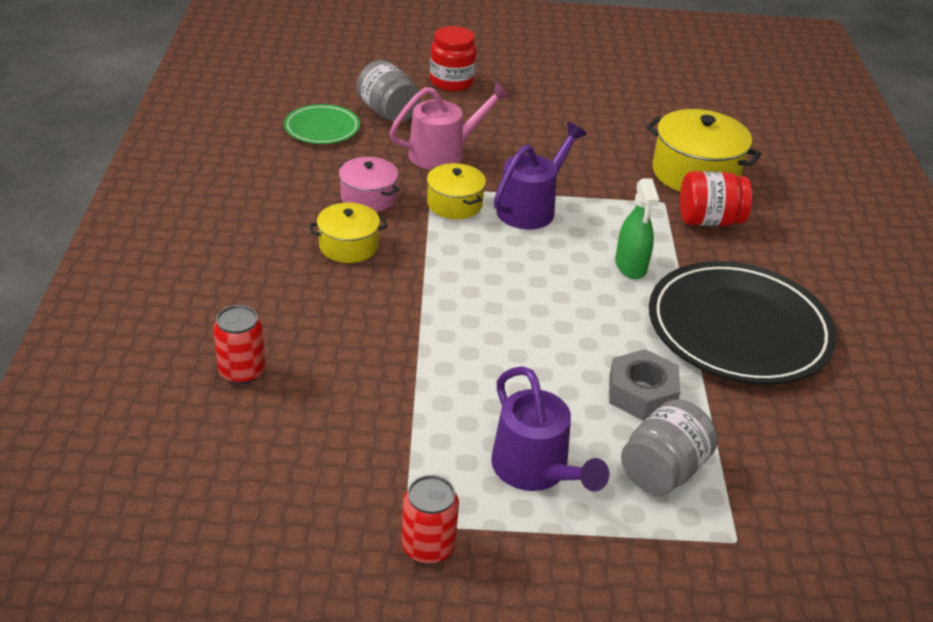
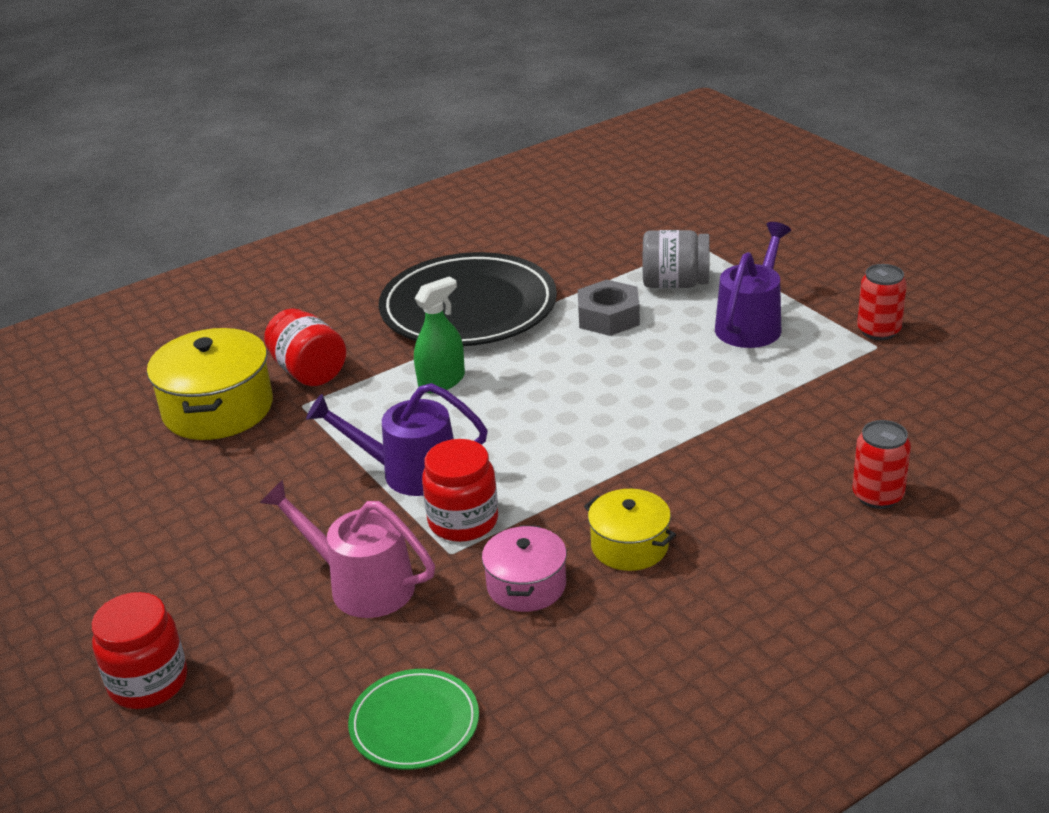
camera: 120 degrees left, 5 degrees down
grey jar [356,60,421,122] -> none
yellow pot [427,163,486,219] -> red jar [422,439,498,542]

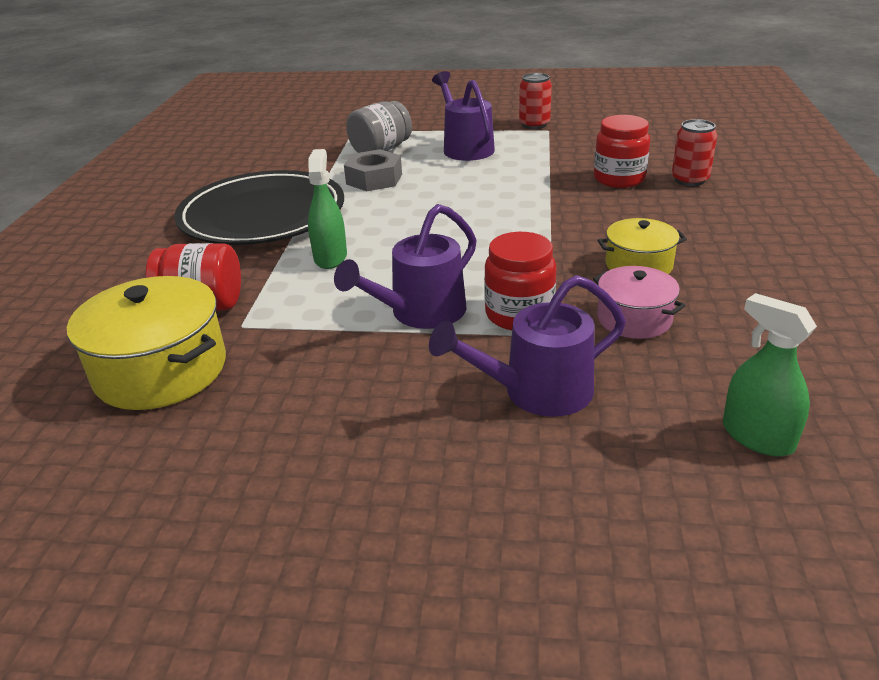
camera: 50 degrees left, 0 degrees up
red jar [92,592,187,709] -> red jar moved to [594,115,650,188]
pink watering can [260,480,435,618] -> purple watering can [429,275,626,417]
green plate [348,669,479,770] -> green spray bottle [723,293,817,456]

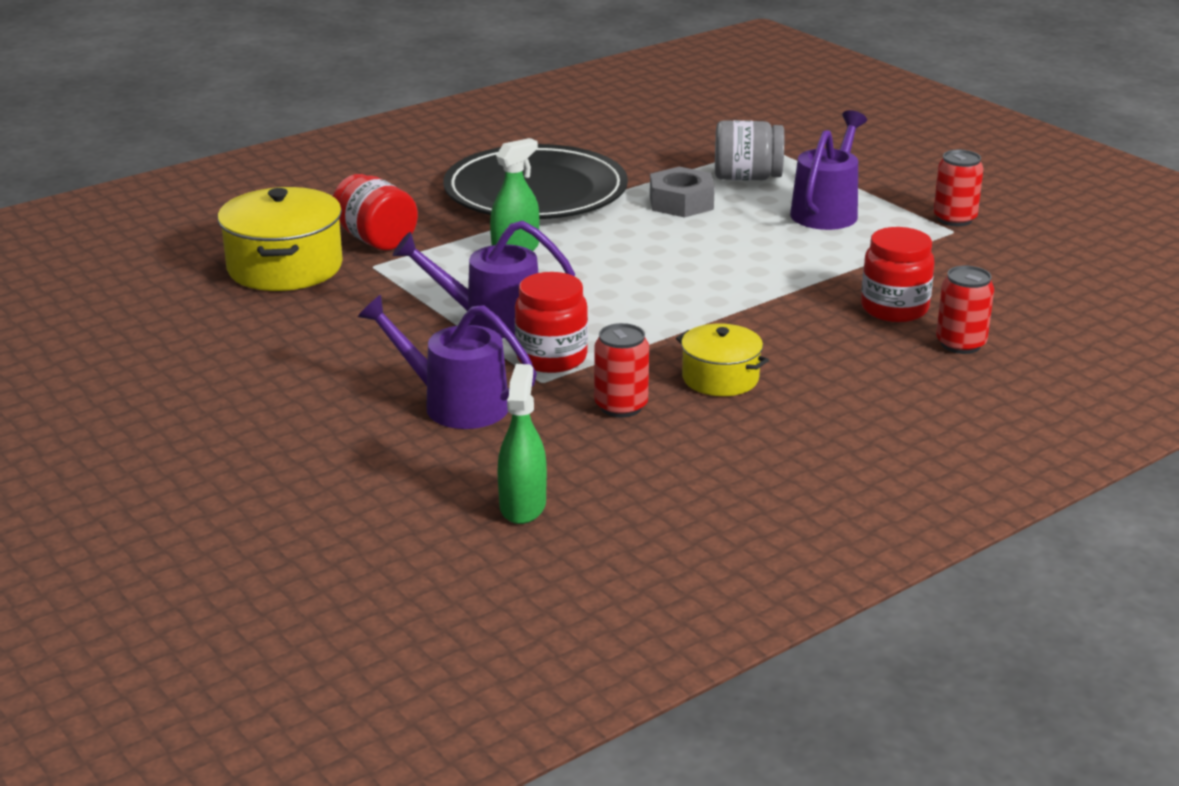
camera: 45 degrees right, 5 degrees down
pink pot [593,266,686,339] -> red can [594,323,649,418]

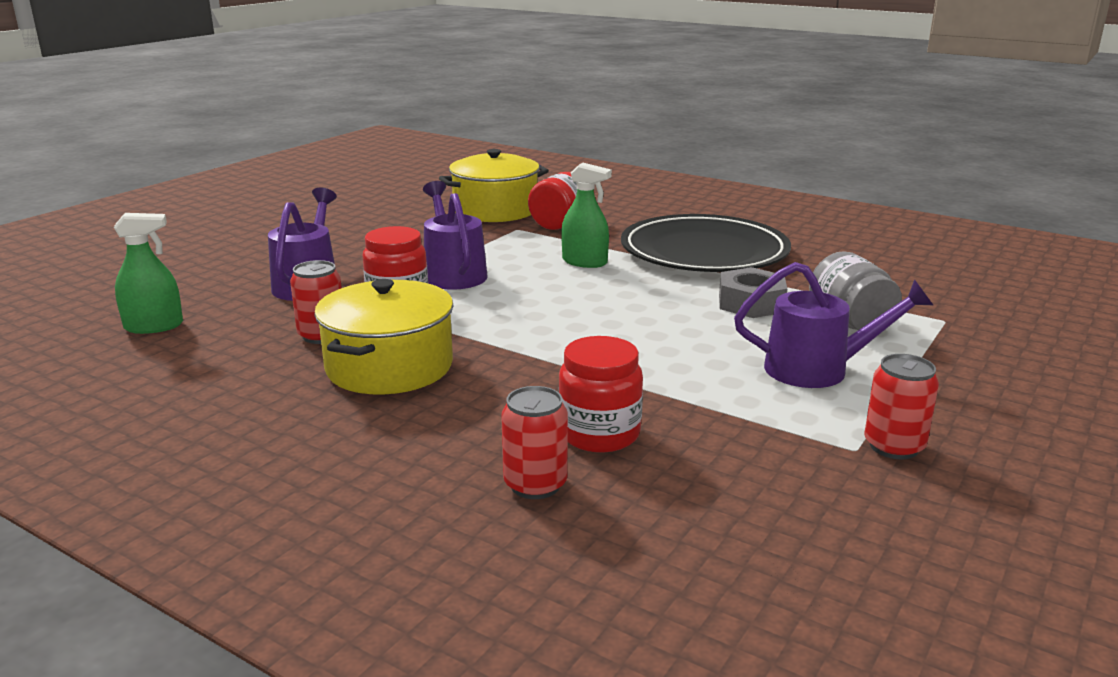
camera: 70 degrees right, 5 degrees down
yellow pot [676,324,769,396] -> yellow pot [314,279,453,395], size x1.68

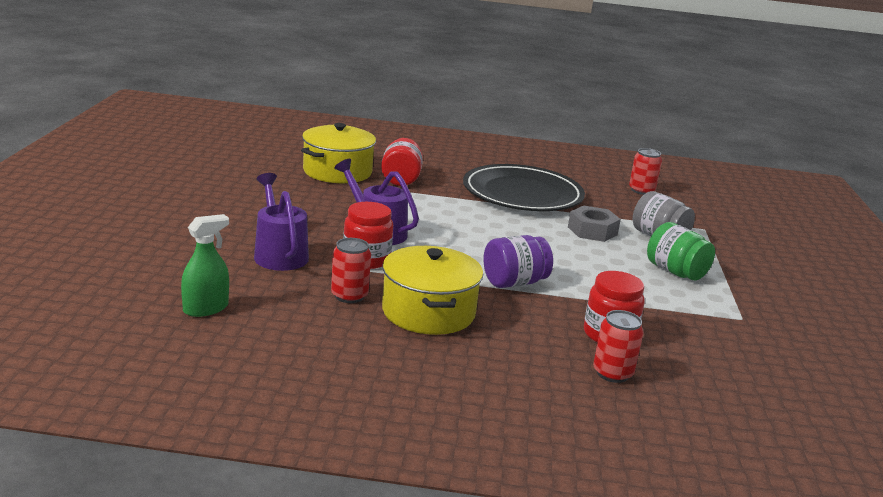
camera: 30 degrees left, 0 degrees up
green spray bottle [561,163,612,268] -> none
purple watering can [734,262,933,388] -> green jar [647,222,715,280]
red can [864,354,939,460] -> red can moved to [629,148,662,195]
none -> purple jar [483,235,553,288]

